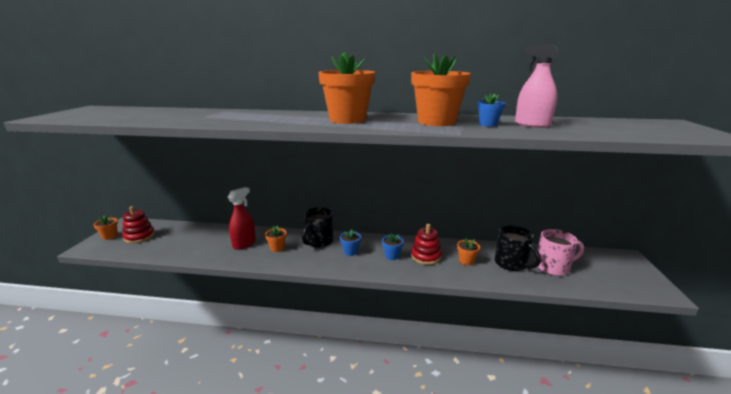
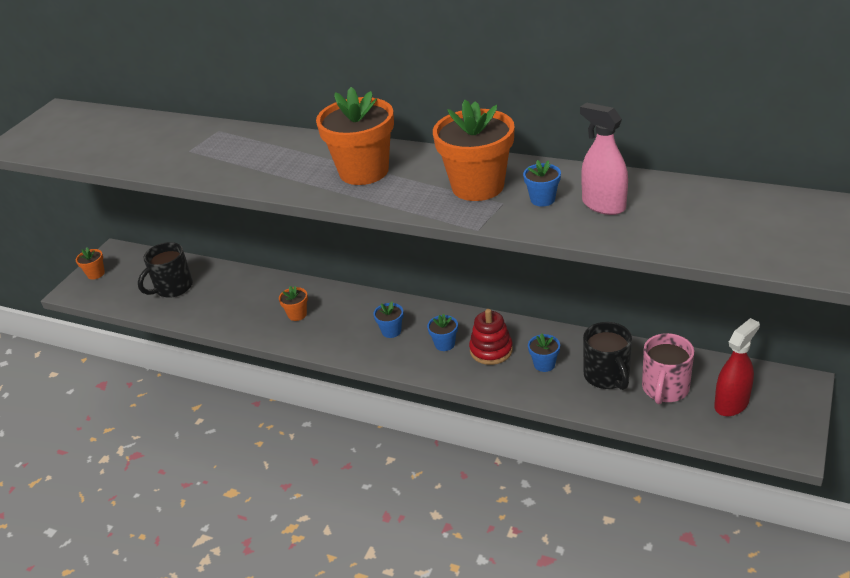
camera: 20 degrees right, 15 degrees up
red stacking toy [123,206,155,244] -> none
red spray bottle [228,187,256,250] -> red spray bottle moved to [714,318,760,416]
black mug [302,207,333,248] -> black mug moved to [138,242,193,298]
orange flower pot [457,238,480,266] -> blue flower pot [528,333,560,372]
pink mug [535,229,584,276] -> pink mug turned 105 degrees clockwise [642,333,694,404]

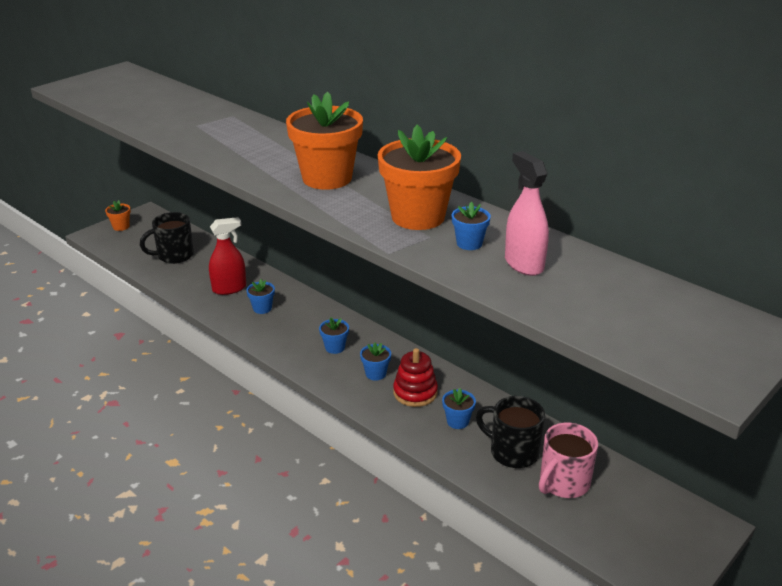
camera: 15 degrees right, 5 degrees down
orange flower pot [279,286,308,321] -> blue flower pot [246,279,275,314]
black mug [583,322,632,390] -> black mug turned 120 degrees clockwise [476,396,545,468]
red spray bottle [714,318,760,416] -> red spray bottle moved to [209,217,246,295]

